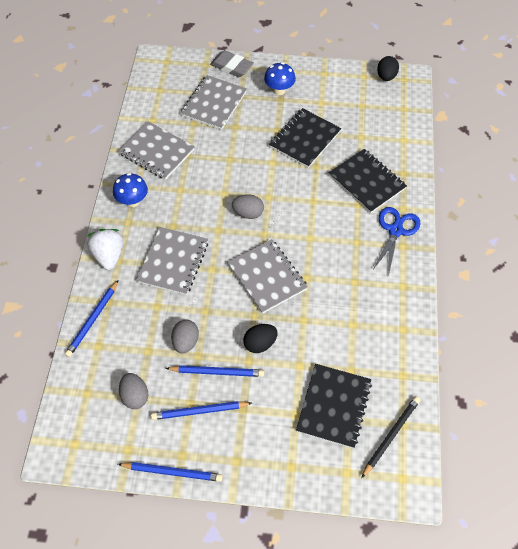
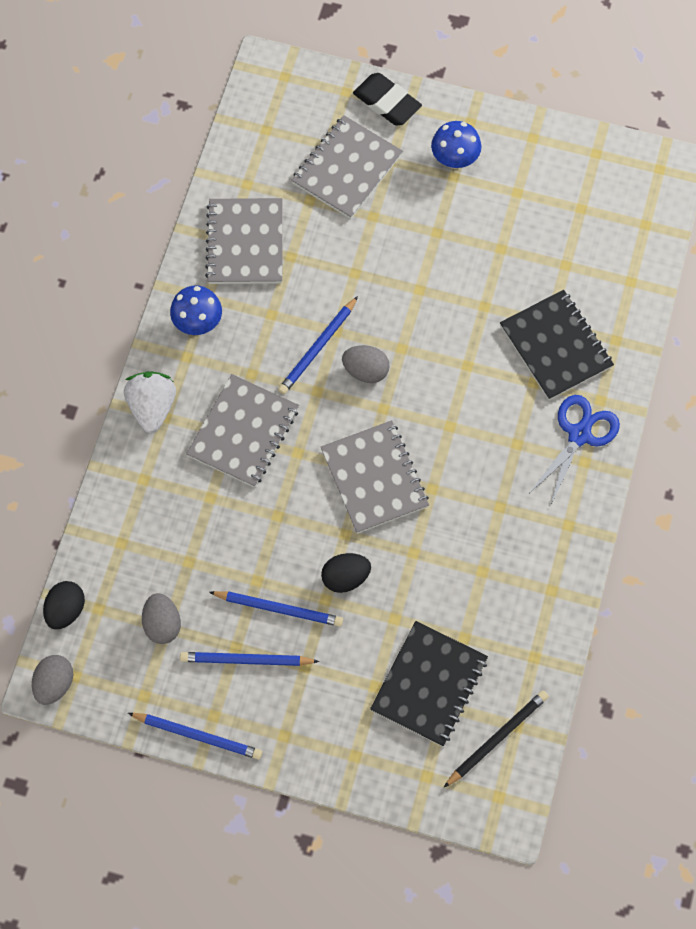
camera: 10 degrees right, 10 degrees up
blue pencil [65,280,118,357] -> blue pencil moved to [278,296,358,394]
grey notebook [118,121,195,180] -> grey notebook turned 45 degrees clockwise [205,198,283,284]
grey egg [171,320,199,353] -> grey egg moved to [32,655,73,705]
grey eraser [210,50,254,77] -> black eraser [353,73,422,126]
black notebook [269,108,341,168] -> none
black egg [377,56,399,81] -> black egg moved to [43,581,85,629]

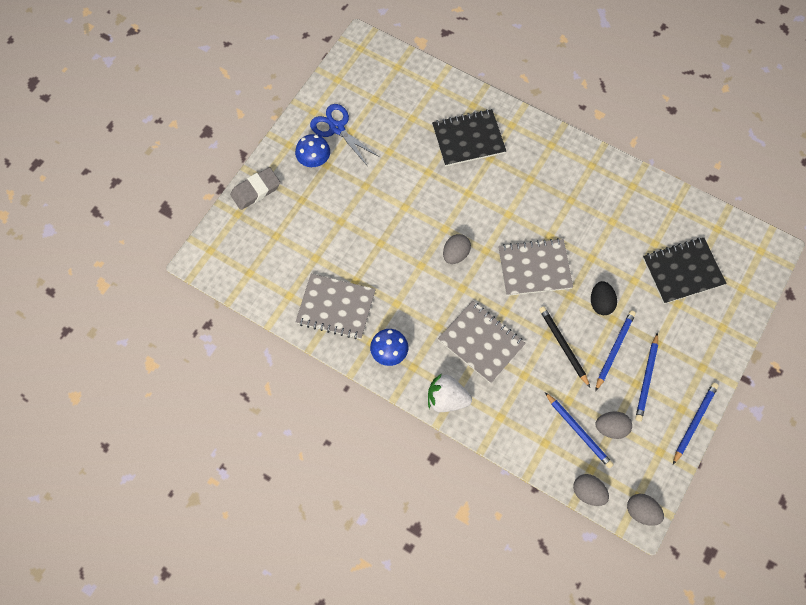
camera: 75 degrees left, 0 degrees up
black egg [43,581,85,629] -> grey egg [573,474,609,506]
blue pencil [278,296,358,394] -> blue pencil moved to [545,392,614,468]
grey notebook [291,115,403,219] -> none
black eraser [353,73,422,126] -> grey eraser [230,167,280,210]
black notebook [370,621,488,746] -> black notebook turned 60 degrees counterclockwise [643,238,727,304]
black pencil [444,690,549,787] -> black pencil moved to [539,306,590,387]
blue scissors [530,395,620,504] -> blue scissors moved to [310,104,379,165]

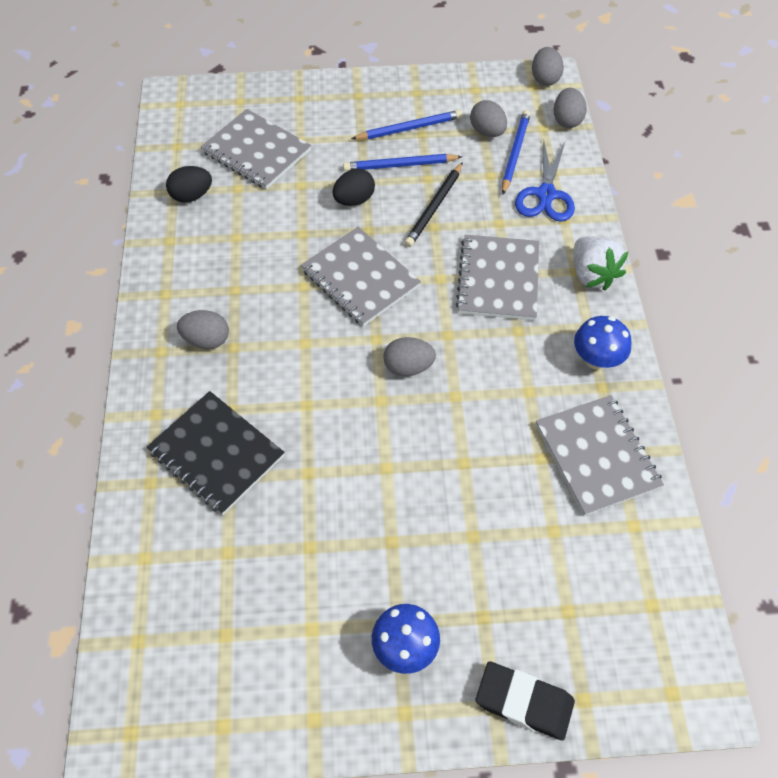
camera: 125 degrees left, 10 degrees down
grey eraser [230,167,280,210] -> black eraser [476,661,575,740]
blue scissors [310,104,379,165] -> blue scissors moved to [515,139,575,222]
black notebook [643,238,727,304] -> grey notebook [201,109,311,189]
blue pencil [673,383,719,465] -> none
none -> black egg [166,166,212,203]
none -> grey egg [177,310,229,349]

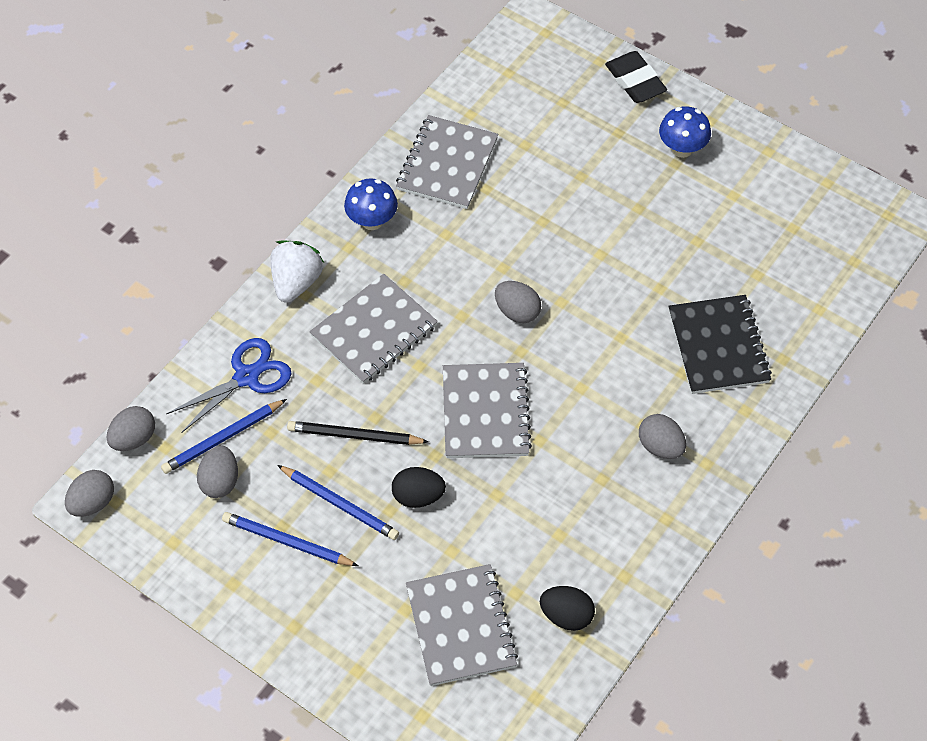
camera: 140 degrees left, 0 degrees up
black pencil [404,162,463,247] -> black pencil turned 150 degrees counterclockwise [287,421,429,445]

